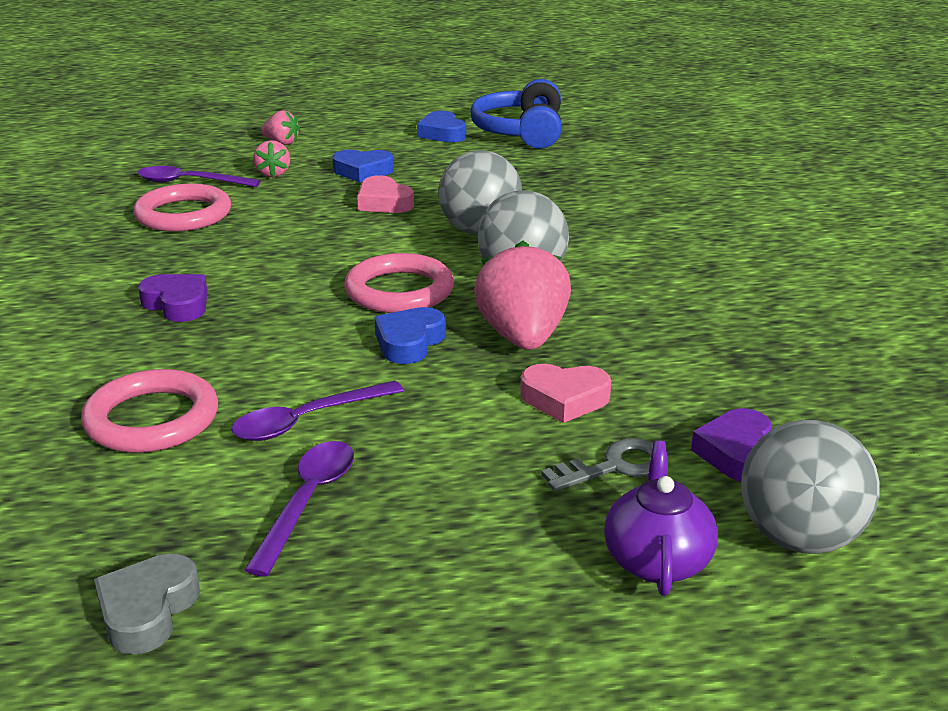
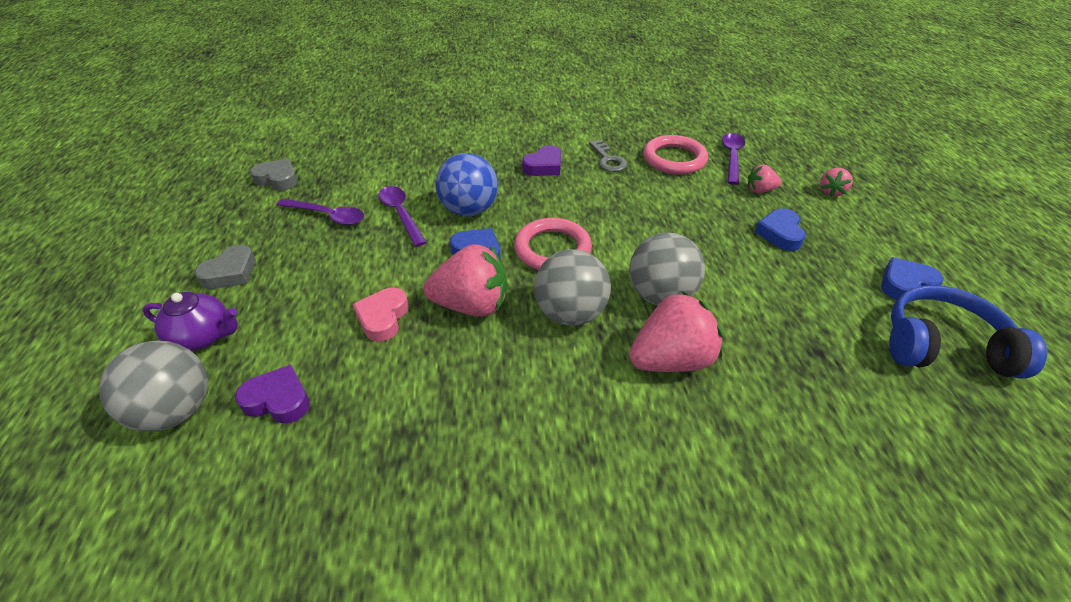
camera: 95 degrees right, 15 degrees up
pink ring [81,369,218,453] -> none
pink heart [357,175,414,213] -> none
grey key [541,438,653,491] -> grey key moved to [589,140,627,172]
none -> grey heart [195,245,256,289]
none -> blue ball [436,153,498,216]
none -> pink strawberry [629,291,723,372]

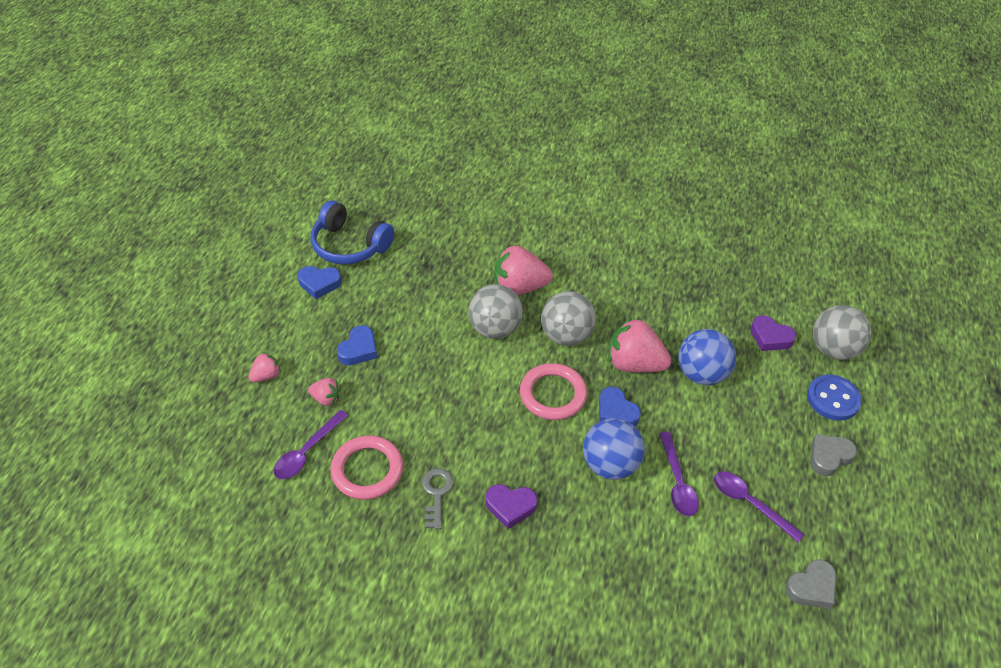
camera: 160 degrees left, 5 degrees up
purple teapot [142,292,238,351] -> blue button [807,374,862,421]
grey heart [250,158,298,191] -> grey heart turned 75 degrees counterclockwise [785,559,837,609]
pink heart [353,288,409,342] -> blue ball [678,329,736,385]
purple heart [522,145,561,176] -> purple heart turned 150 degrees counterclockwise [486,484,537,529]

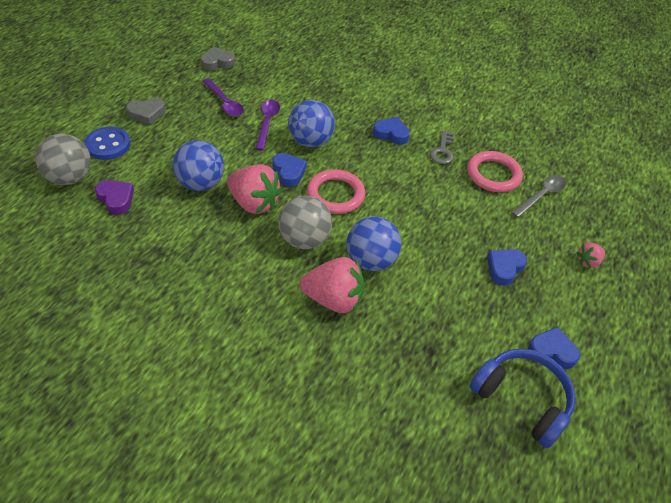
camera: 170 degrees left, 0 degrees up
purple spoon [274,410,348,479] -> grey spoon [511,175,566,218]
pink strawberry [308,378,341,406] -> none
grey ball [468,284,523,339] -> blue ball [346,216,401,271]
purple heart [486,484,537,529] -> blue heart [373,117,410,145]

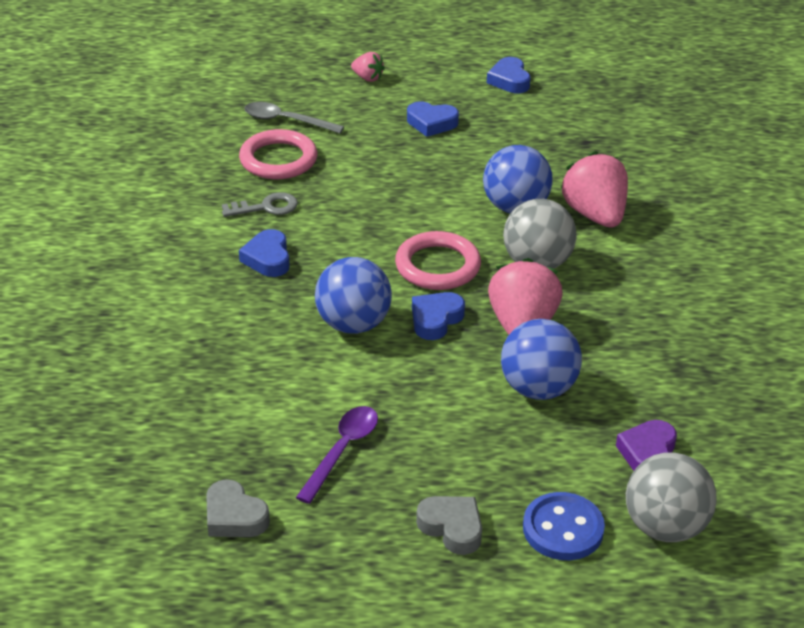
camera: 115 degrees left, 10 degrees down
purple spoon [255,100,280,151] -> none
blue headphones [470,349,576,448] -> none

